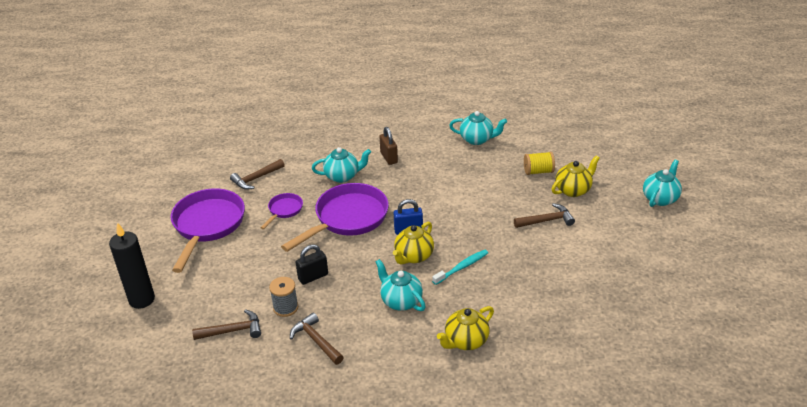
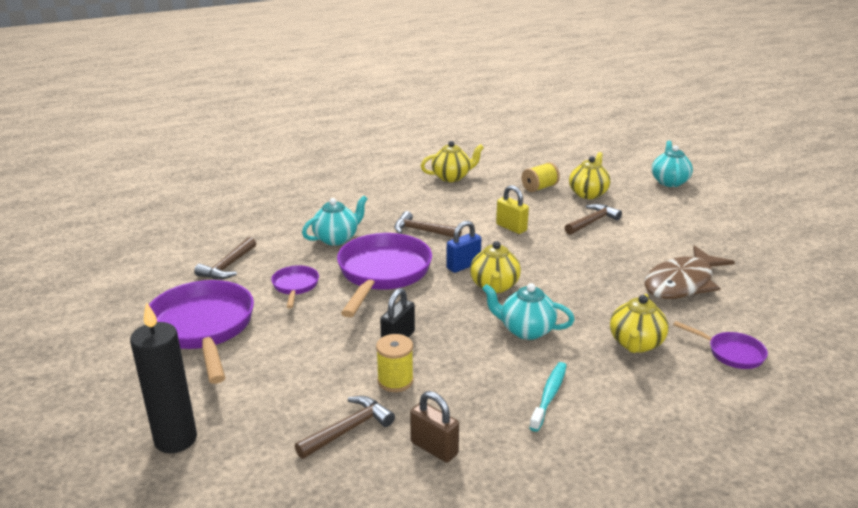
camera: 30 degrees left, 10 degrees down
grey spool [269,277,298,317] -> yellow spool [376,334,414,392]
brown hammer [290,312,344,365] -> brown hammer moved to [394,211,462,237]
brown padlock [379,127,398,165] -> brown padlock moved to [410,391,459,463]
turquoise toothbrush [432,250,488,285] -> turquoise toothbrush moved to [529,362,567,432]
turquoise teapot [449,111,507,145] -> yellow teapot [421,141,484,182]
none -> yellow padlock [496,185,529,234]
none -> brown fish [644,245,735,299]
none -> purple pan [673,321,768,369]

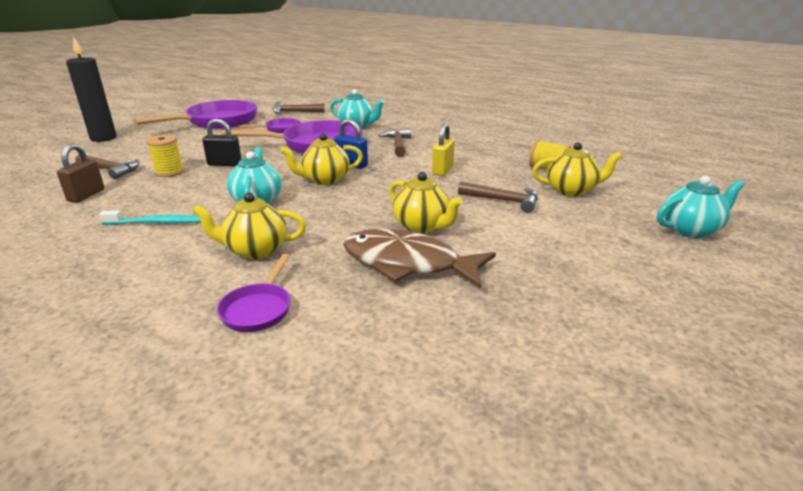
camera: 65 degrees right, 0 degrees up
yellow teapot [421,141,484,182] -> yellow teapot moved to [389,172,463,234]

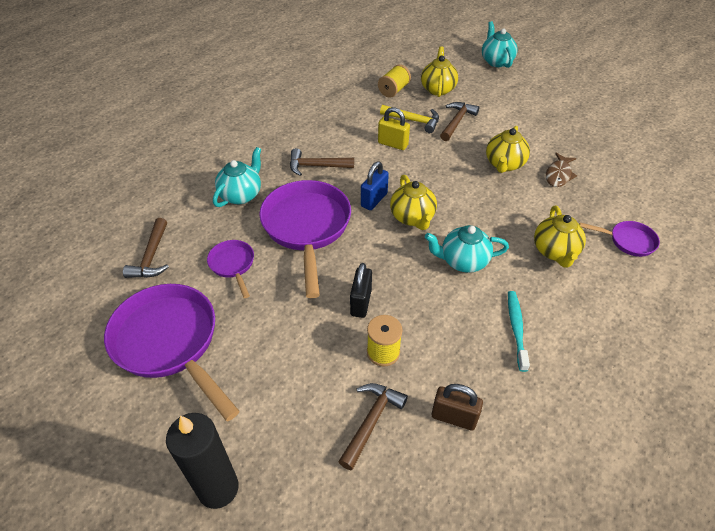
camera: 85 degrees left, 20 degrees up
brown fish [343,229,496,289] -> brown fish [546,153,577,187], size x0.53
yellow teapot [389,172,463,234] -> yellow teapot turned 150 degrees clockwise [486,126,530,173]
none -> yellow hammer [380,105,439,133]

